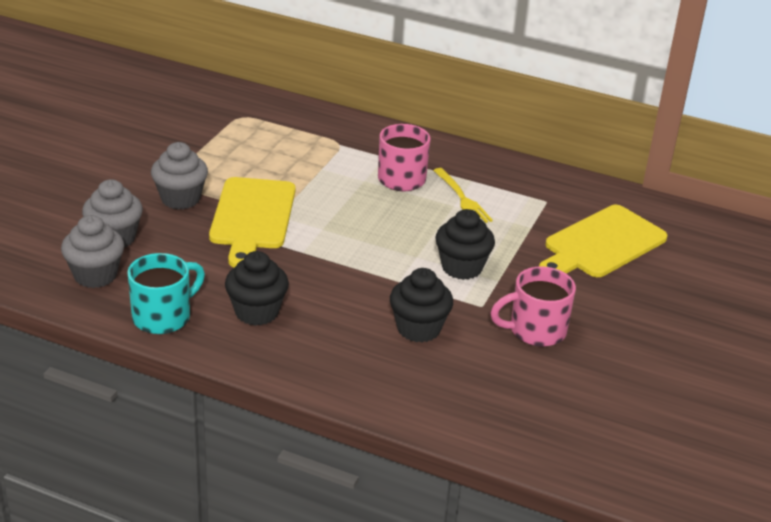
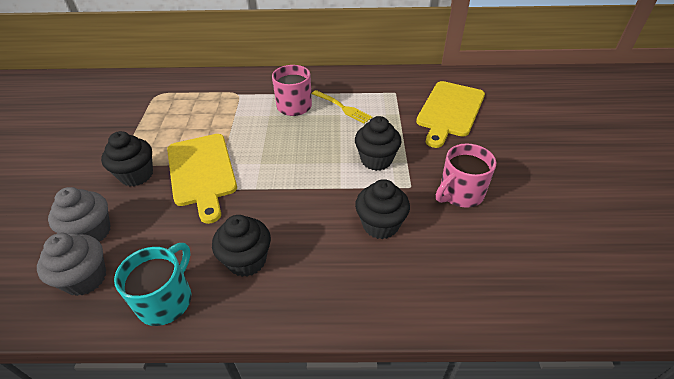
camera: 20 degrees left, 10 degrees up
grey cupcake [151,142,208,209] -> black cupcake [101,131,153,186]

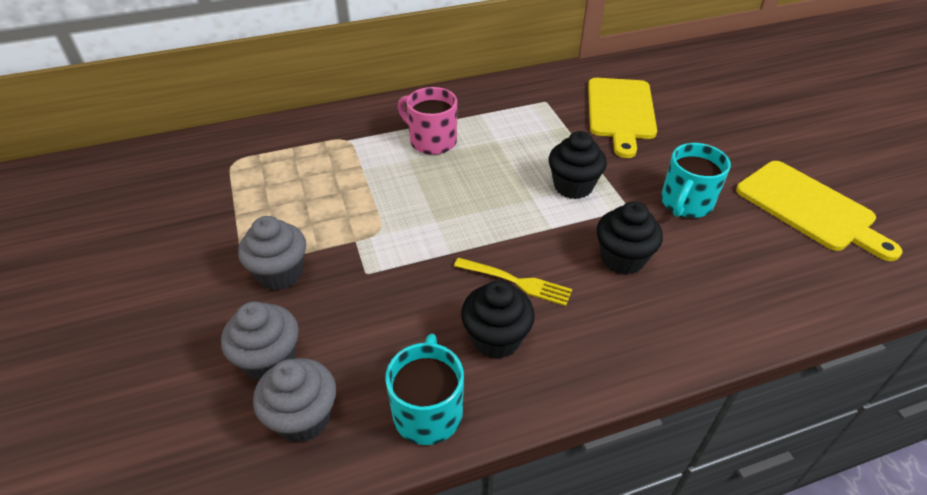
camera: 20 degrees left, 0 degrees up
black cupcake [101,131,153,186] -> grey cupcake [238,216,306,290]
yellow cutting board [167,134,237,224] -> yellow cutting board moved to [736,161,902,261]
yellow fork [312,90,372,124] -> yellow fork moved to [454,258,572,306]
pink mug [436,143,496,208] -> turquoise mug [661,143,731,218]

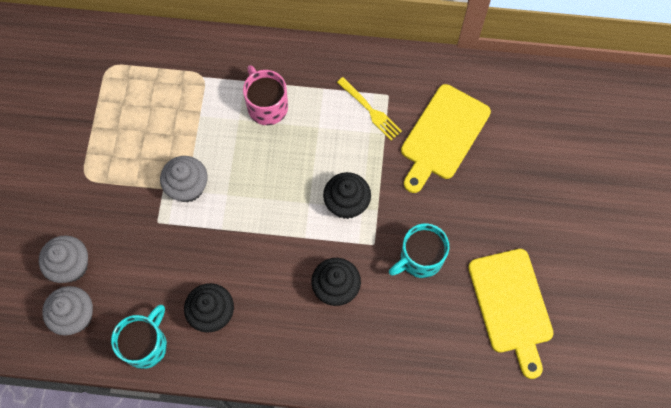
camera: 25 degrees right, 25 degrees up
grey cupcake [238,216,306,290] -> grey cupcake moved to [160,156,208,202]
yellow fork [454,258,572,306] -> yellow fork moved to [337,77,402,140]

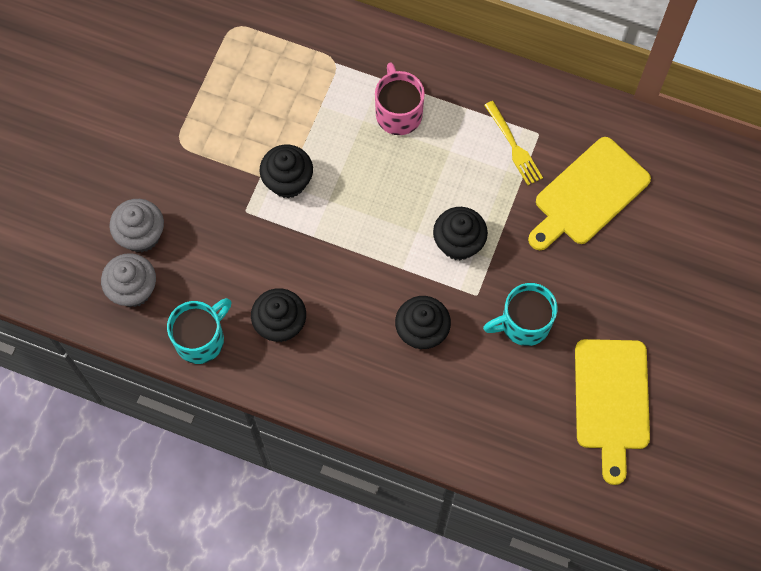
camera: 15 degrees right, 0 degrees up
grey cupcake [160,156,208,202] -> black cupcake [260,145,313,198]

